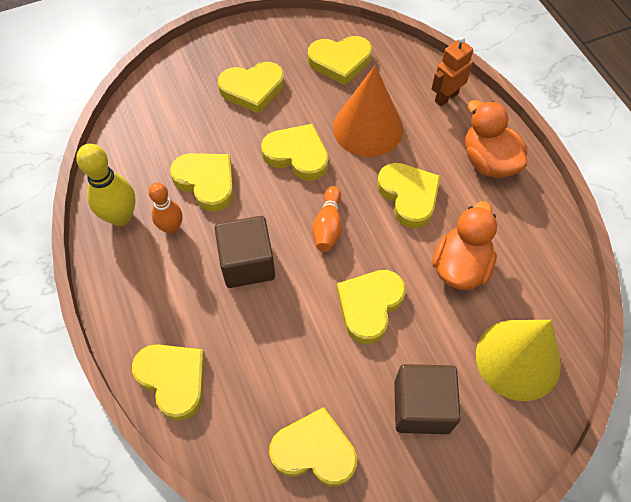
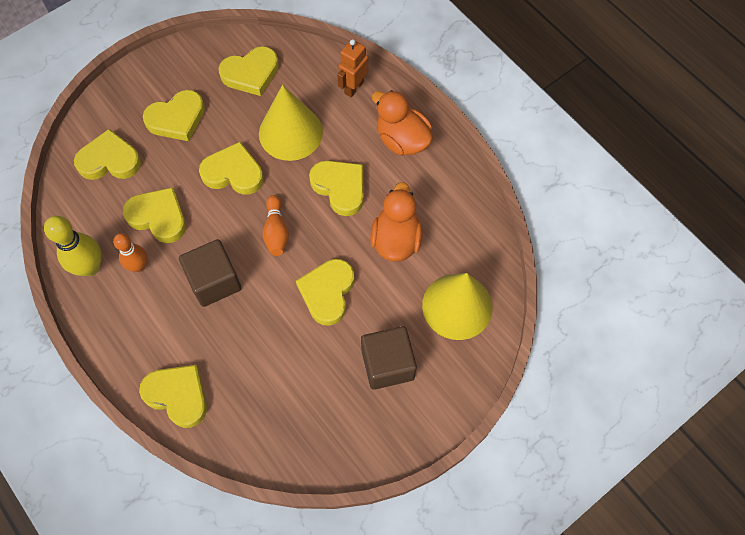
camera: 15 degrees left, 5 degrees up
yellow heart [269,407,357,487] -> yellow heart moved to [74,129,141,180]
orange cone [333,65,403,157] -> yellow cone [259,85,323,161]

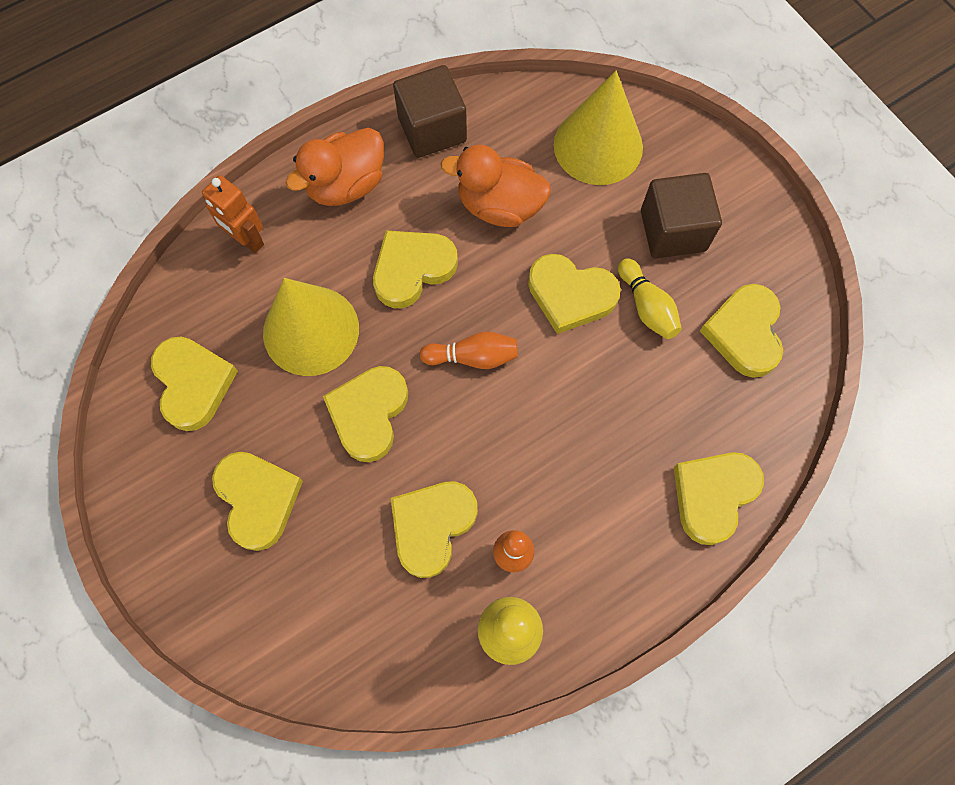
camera: 85 degrees left, 5 degrees up
yellow heart [74,129,141,180] -> yellow heart moved to [700,284,783,378]
brown cube [179,239,242,307] -> brown cube moved to [393,65,467,158]
none -> yellow bowling pin [618,258,682,339]

